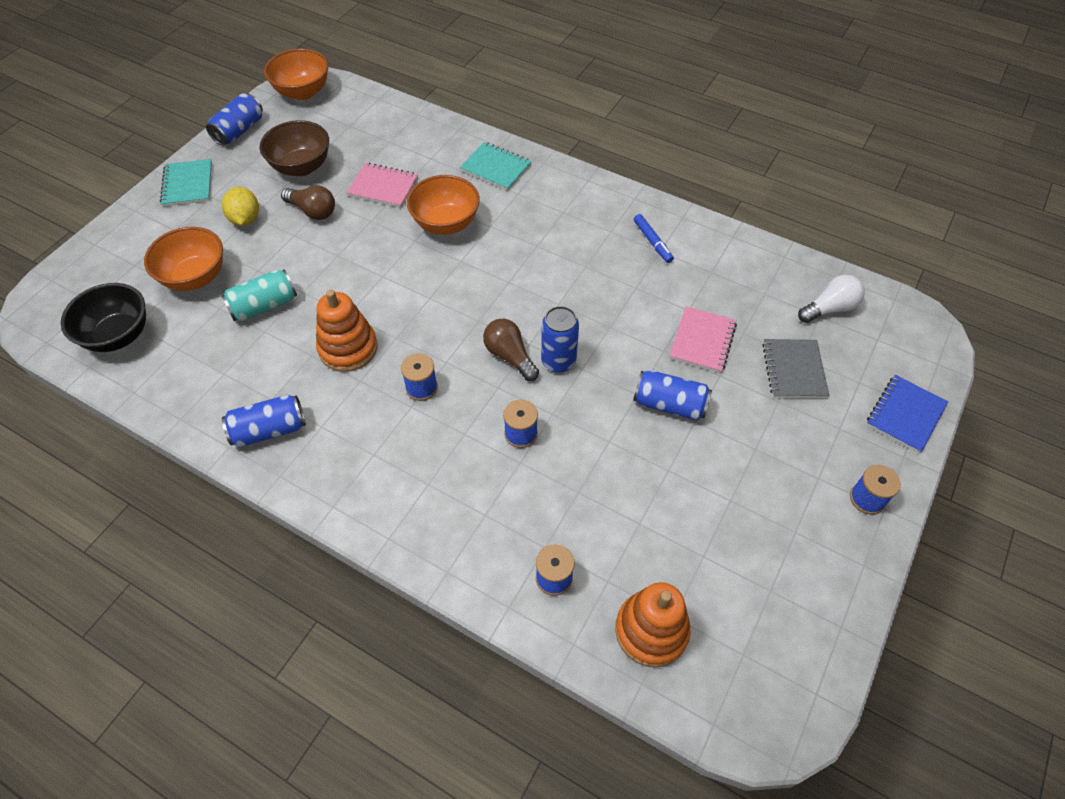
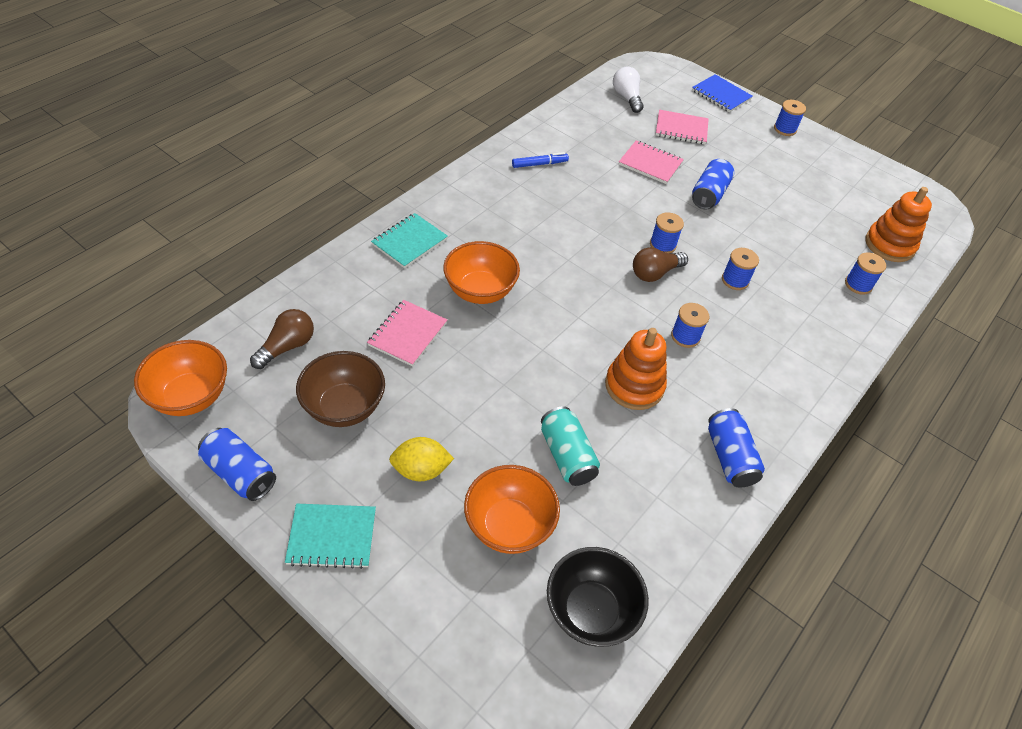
camera: 85 degrees left, 5 degrees down
brown light bulb [281,185,335,220] -> brown light bulb moved to [250,309,314,369]
blue can [541,306,579,373] -> blue spool [650,212,684,254]
grey notebook [762,339,829,398] -> pink notebook [656,110,709,144]

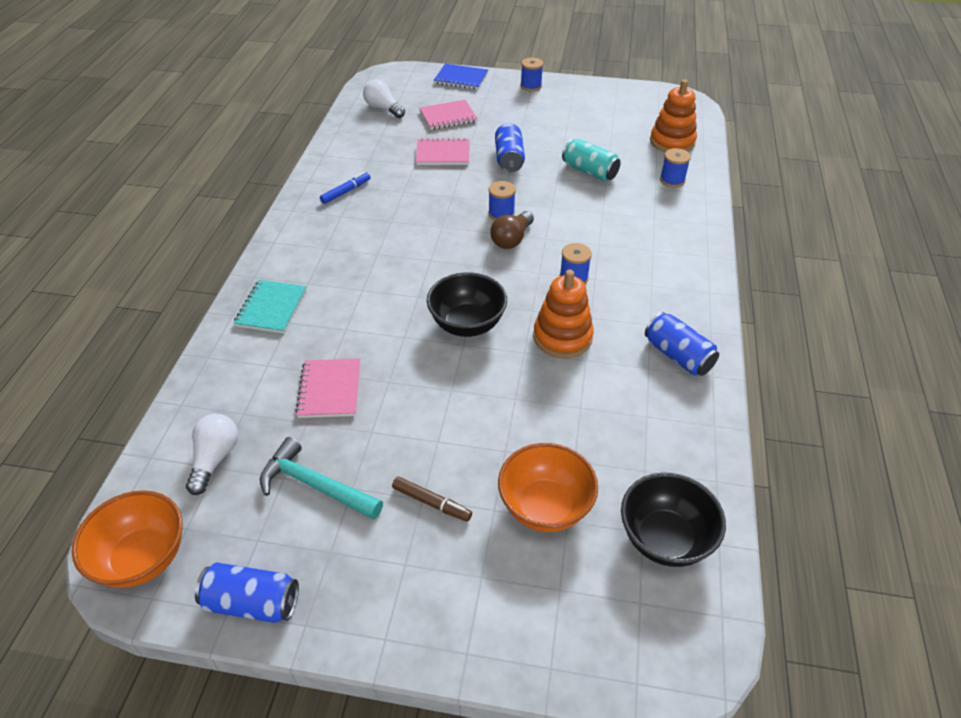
camera: 25 degrees left, 5 degrees down
brown light bulb [250,309,314,369] -> white light bulb [186,414,238,495]
turquoise notebook [285,504,376,569] -> none
brown bowl [296,351,385,427] -> turquoise hammer [260,437,383,520]
yellow lemon [389,437,454,481] -> brown marker [392,477,472,522]
orange bowl [443,241,520,304] -> none
turquoise can [541,406,600,486] -> turquoise can moved to [562,139,621,181]
blue spool [722,248,759,290] -> none
none -> black bowl [427,272,507,337]

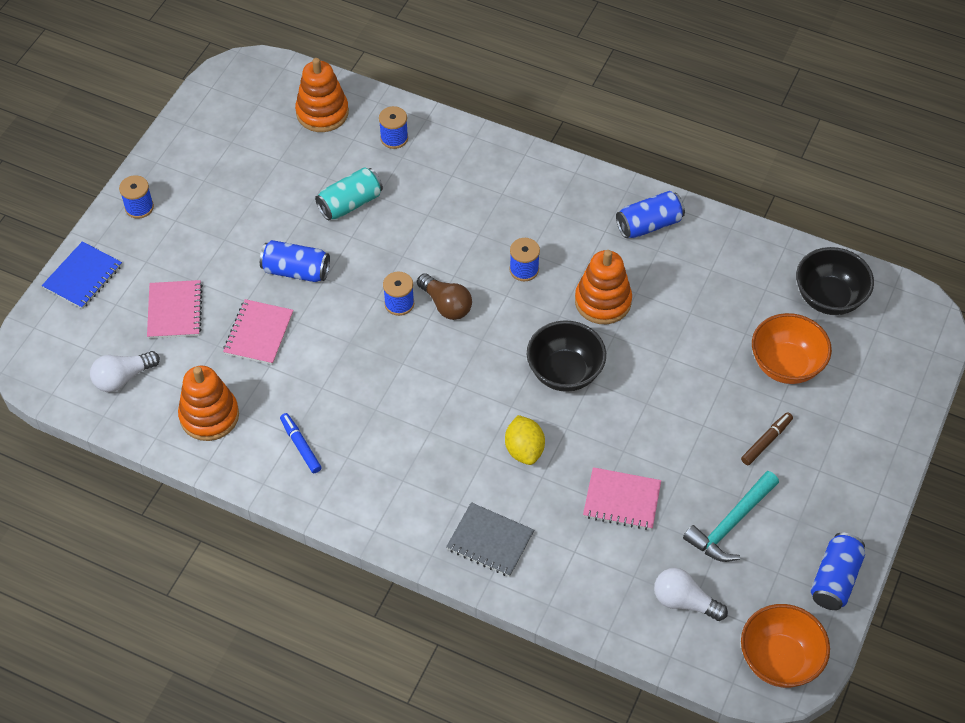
camera: 75 degrees left, 10 degrees up
turquoise notebook [234,280,307,333] -> grey notebook [446,502,534,577]
none -> orange stacking toy [178,366,239,441]
none -> yellow lemon [505,415,545,465]

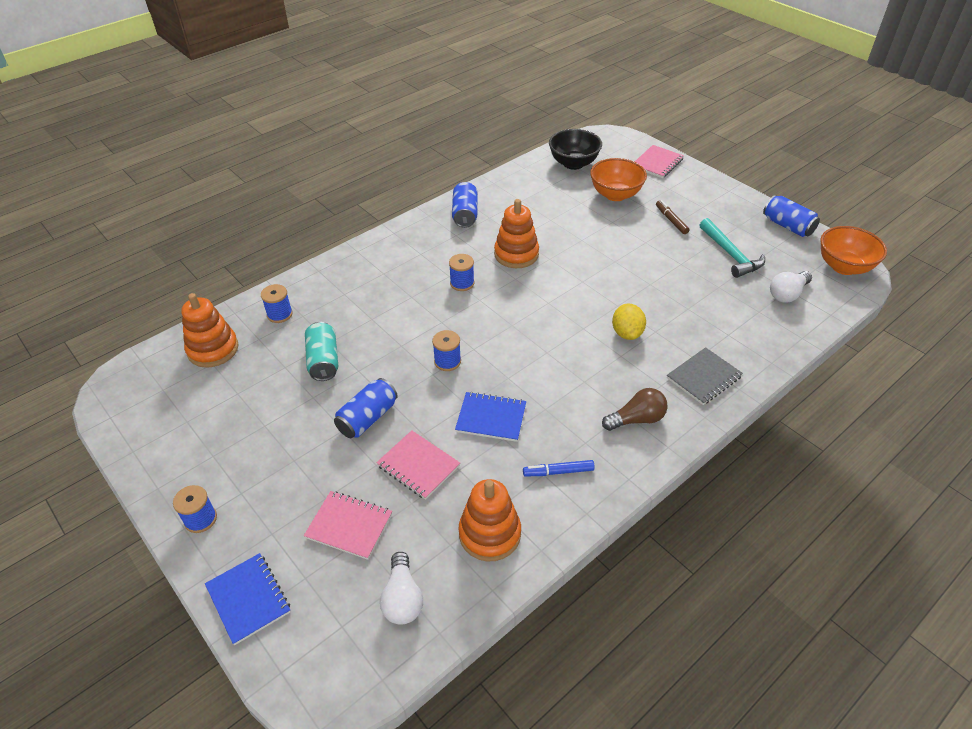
camera: 65 degrees left, 10 degrees down
brown light bulb [417,273,472,320] -> brown light bulb moved to [602,388,668,431]
yellow lemon [505,415,545,465] -> yellow lemon turned 75 degrees clockwise [612,304,646,340]
black bowl [527,320,606,392] -> none
pink notebook [583,467,661,530] -> pink notebook moved to [635,145,684,178]
none -> blue notebook [455,392,526,442]

